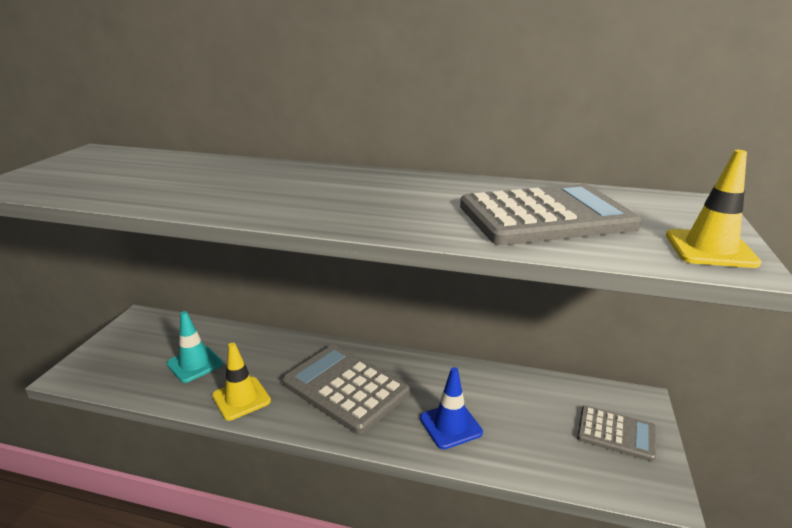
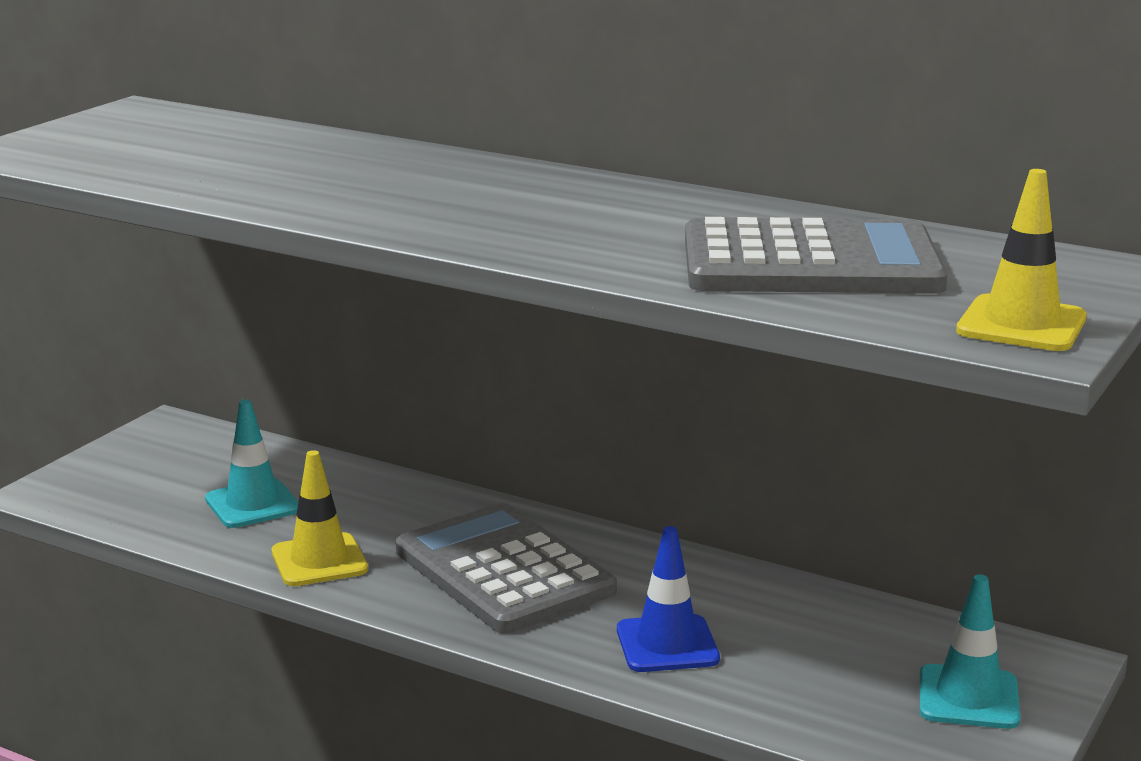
camera: 15 degrees right, 5 degrees down
grey calculator [577,406,656,461] -> turquoise traffic cone [920,574,1021,729]

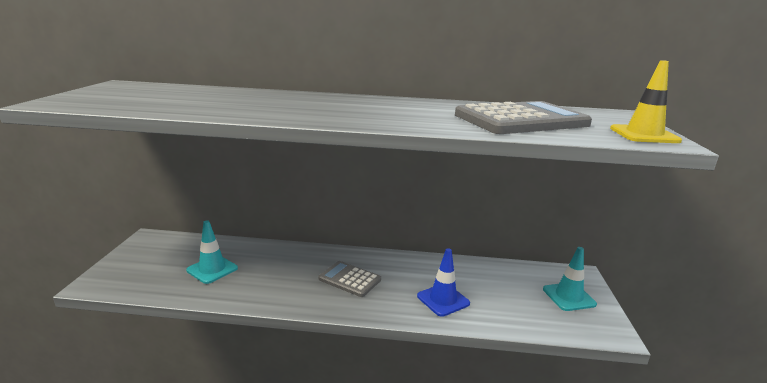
camera: 25 degrees left, 0 degrees up
yellow traffic cone [272,450,368,586] -> none
grey calculator [395,503,617,634] -> grey calculator [318,261,381,297], size x0.58

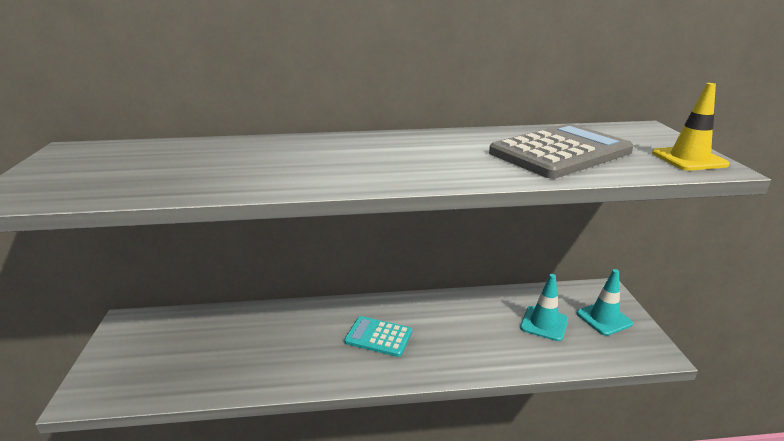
camera: 10 degrees left, 5 degrees up
turquoise traffic cone [186,220,238,284] -> turquoise traffic cone moved to [520,274,568,341]
grey calculator [318,261,381,297] -> turquoise calculator [344,316,412,357]
blue traffic cone [417,248,470,317] -> none

